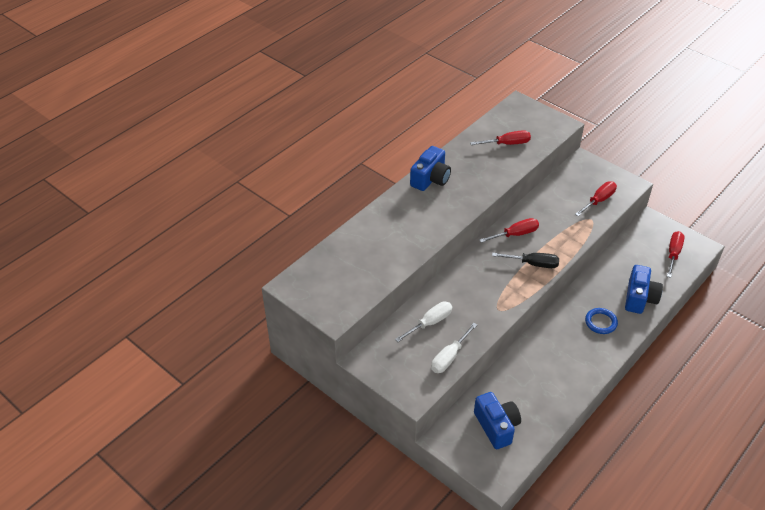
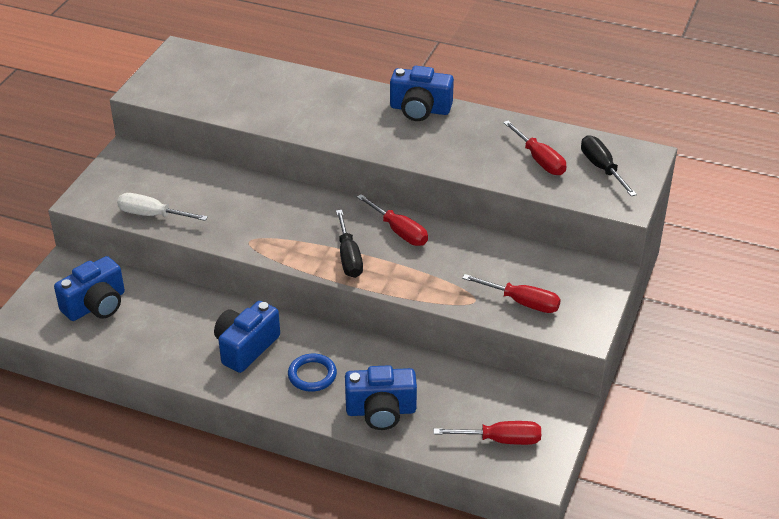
camera: 70 degrees right, 5 degrees down
white screwdriver [395,302,452,342] -> none
none -> blue camera [214,301,280,373]
none -> black screwdriver [581,135,637,196]

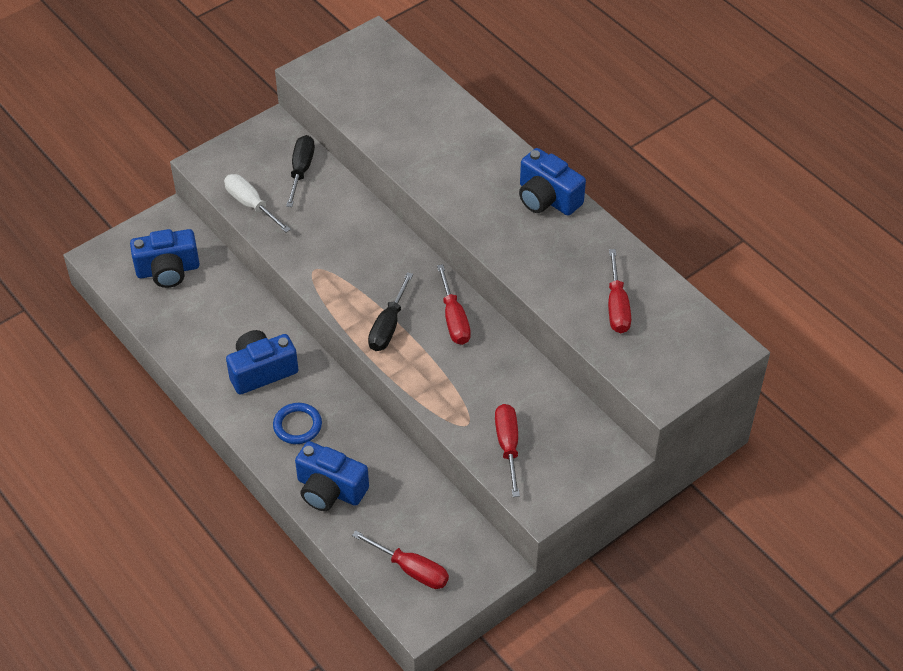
camera: 30 degrees right, 10 degrees up
red screwdriver [462,274,561,313] -> red screwdriver turned 150 degrees counterclockwise [495,404,520,497]
black screwdriver [581,135,637,196] -> black screwdriver moved to [286,135,315,207]

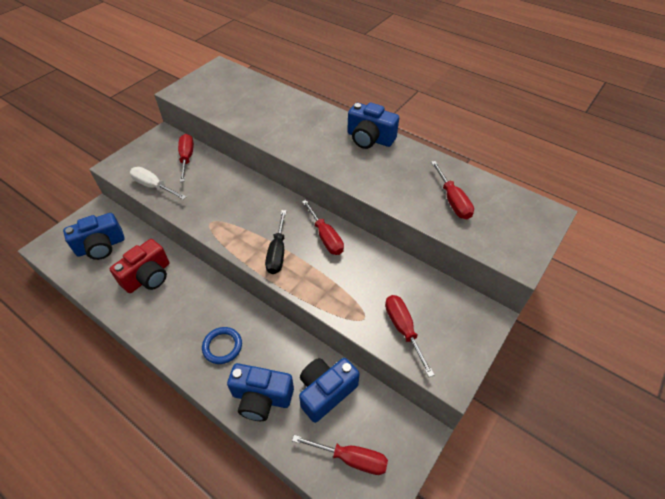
camera: 15 degrees left, 0 degrees up
blue camera [226,330,299,394] -> blue camera moved to [299,358,360,423]
black screwdriver [286,135,315,207] -> red screwdriver [178,134,194,182]
none -> red camera [110,239,169,293]

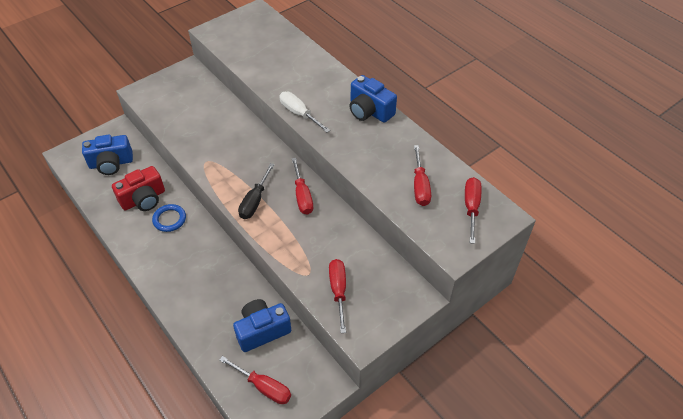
camera: 15 degrees right, 0 degrees up
white screwdriver [130,167,186,200] -> white screwdriver moved to [279,92,330,133]
red screwdriver [178,134,194,182] -> red screwdriver moved to [465,177,481,244]
blue ring [202,327,242,364] -> blue ring moved to [152,204,186,232]
blue camera [227,363,294,421] -> none

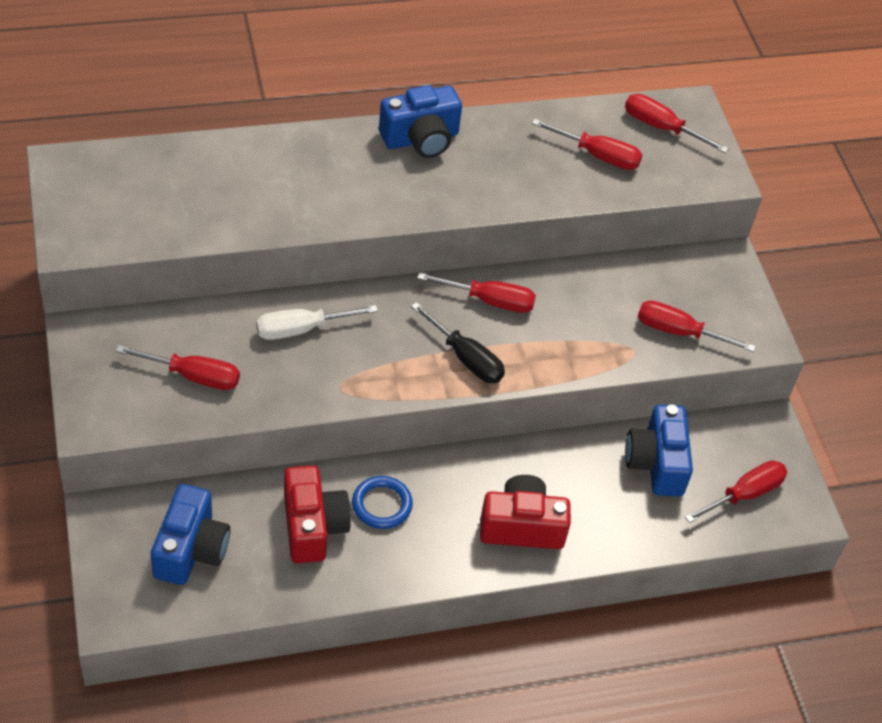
camera: 70 degrees left, 0 degrees up
white screwdriver [279,92,330,133] -> white screwdriver moved to [256,305,378,340]
none -> red screwdriver [116,345,240,390]
none -> red camera [480,475,571,549]

